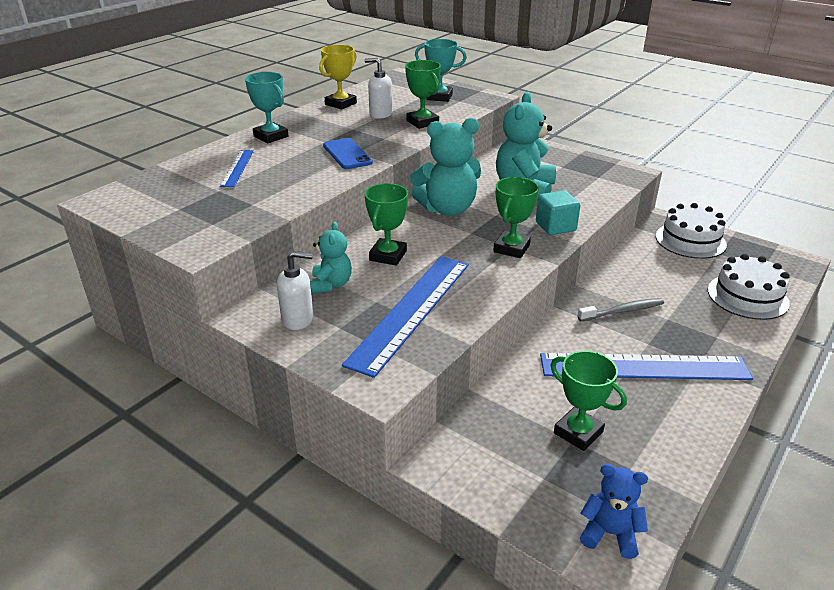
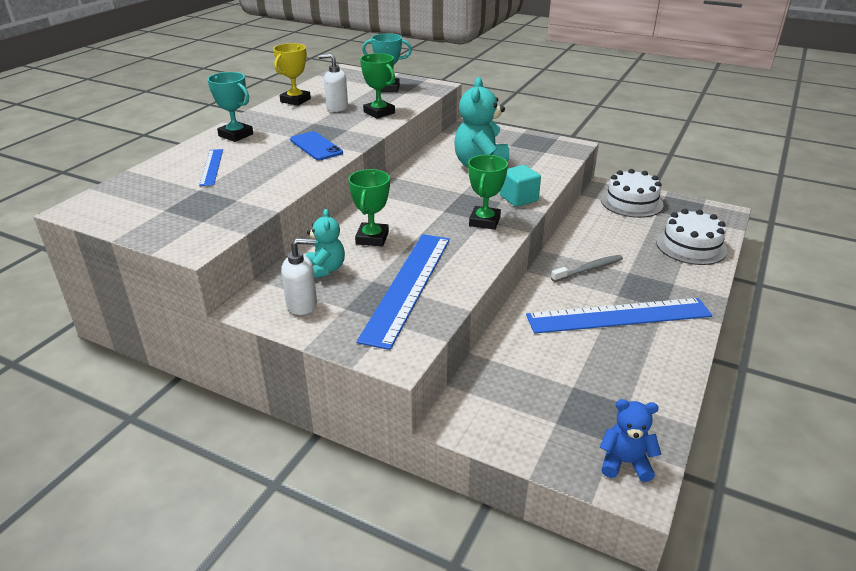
camera: 10 degrees left, 0 degrees up
turquoise teddy bear [410,118,481,216] -> none
green trophy [551,351,627,451] -> none

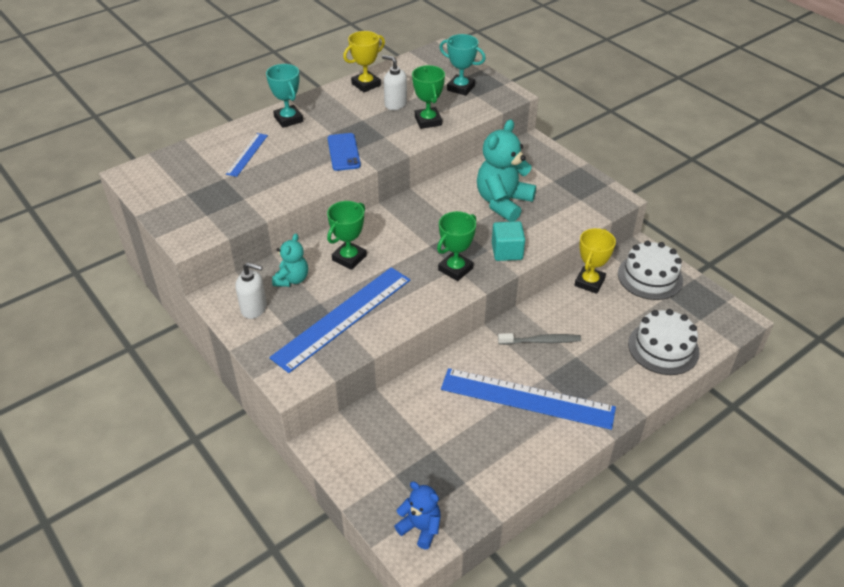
camera: 25 degrees right, 10 degrees up
none -> yellow trophy [574,228,616,294]

